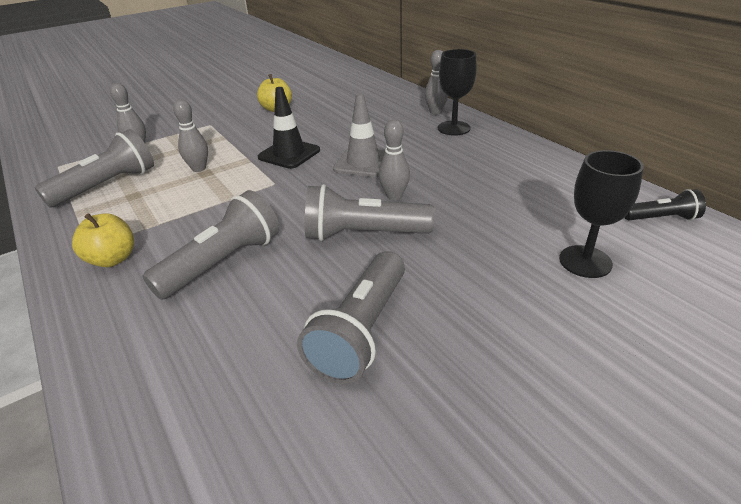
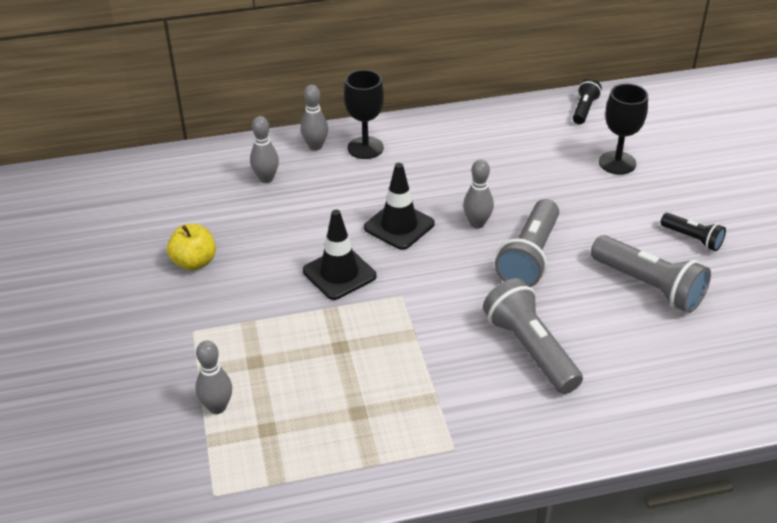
camera: 70 degrees left, 5 degrees up
grey flashlight [35,129,154,208] -> none
yellow apple [72,213,134,267] -> none
grey bowling pin [173,99,208,172] -> grey bowling pin moved to [250,116,279,183]
grey traffic cone [333,93,385,177] -> black traffic cone [364,163,435,250]
none -> black flashlight [661,213,726,251]

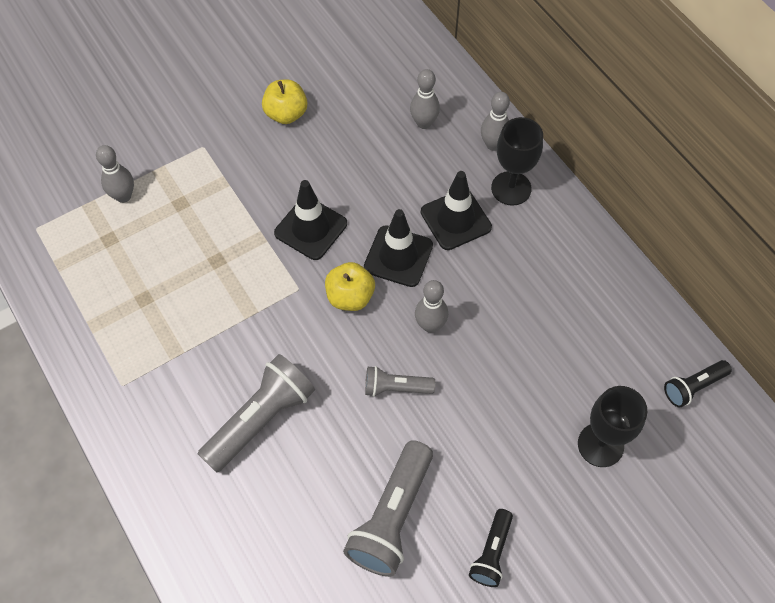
camera: 70 degrees right, 20 degrees up
grey flashlight [495,199,559,287] -> grey flashlight [365,366,435,397], size x0.56
black flashlight [573,79,602,124] -> black flashlight turned 150 degrees clockwise [664,360,732,408]
none -> yellow apple [325,262,375,311]
none -> black traffic cone [421,171,492,250]

